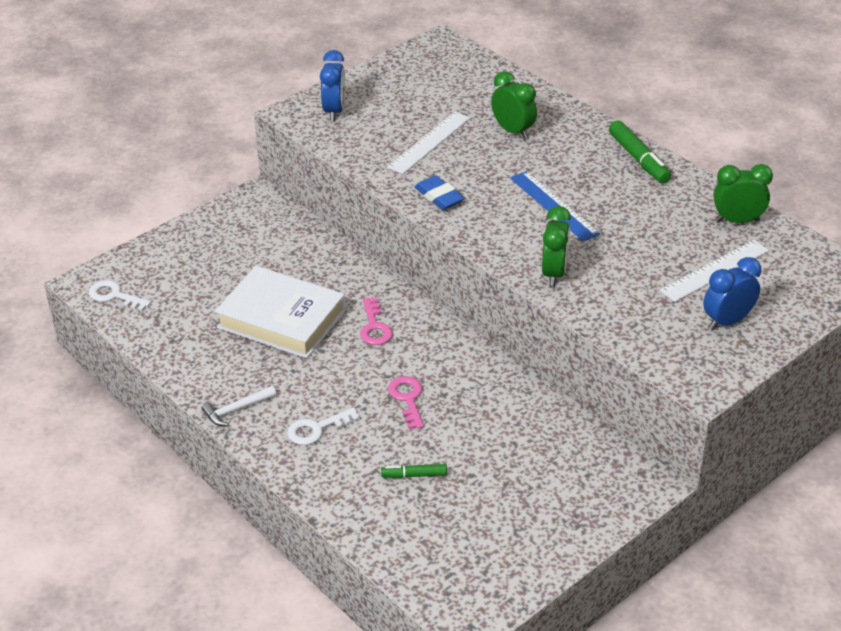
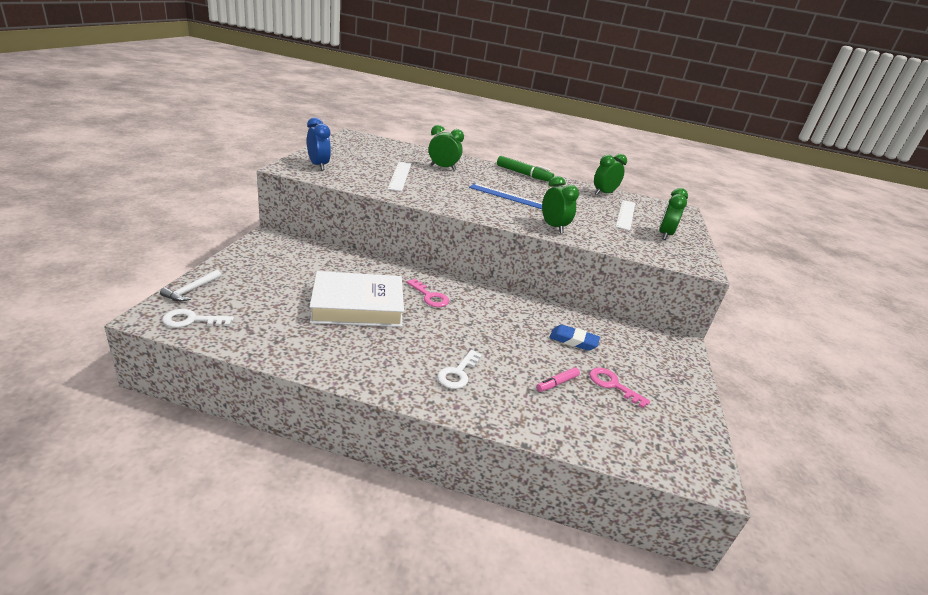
camera: 40 degrees left, 10 degrees down
white hammer [201,386,276,426] -> white hammer moved to [160,270,221,301]
green marker [381,464,447,478] -> pink marker [536,367,580,392]
pink key [388,376,424,429] -> pink key moved to [590,367,650,408]
blue eraser [415,175,465,210] -> blue eraser moved to [549,324,600,351]
blue clock [703,257,761,330] -> green clock [659,188,688,240]

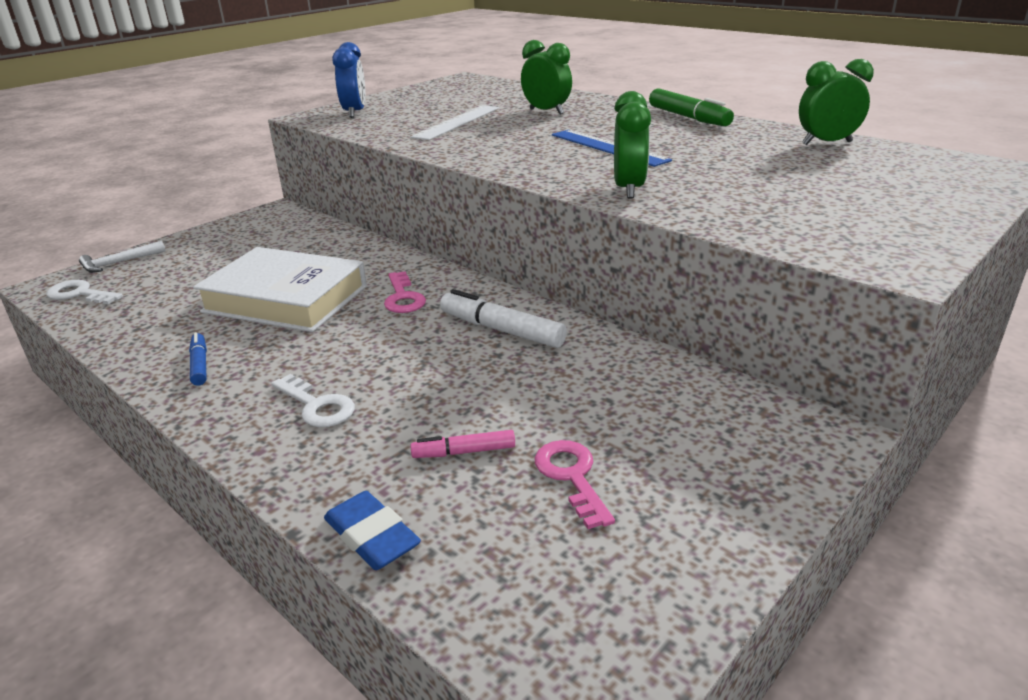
camera: 35 degrees right, 0 degrees up
white key [437,350,482,389] -> white key turned 105 degrees counterclockwise [271,374,355,427]
blue eraser [549,324,600,351] -> blue eraser moved to [324,491,421,570]
white ruler [616,200,635,231] -> none
green clock [659,188,688,240] -> none
none -> blue marker [189,332,207,386]
none -> white marker [440,289,567,348]

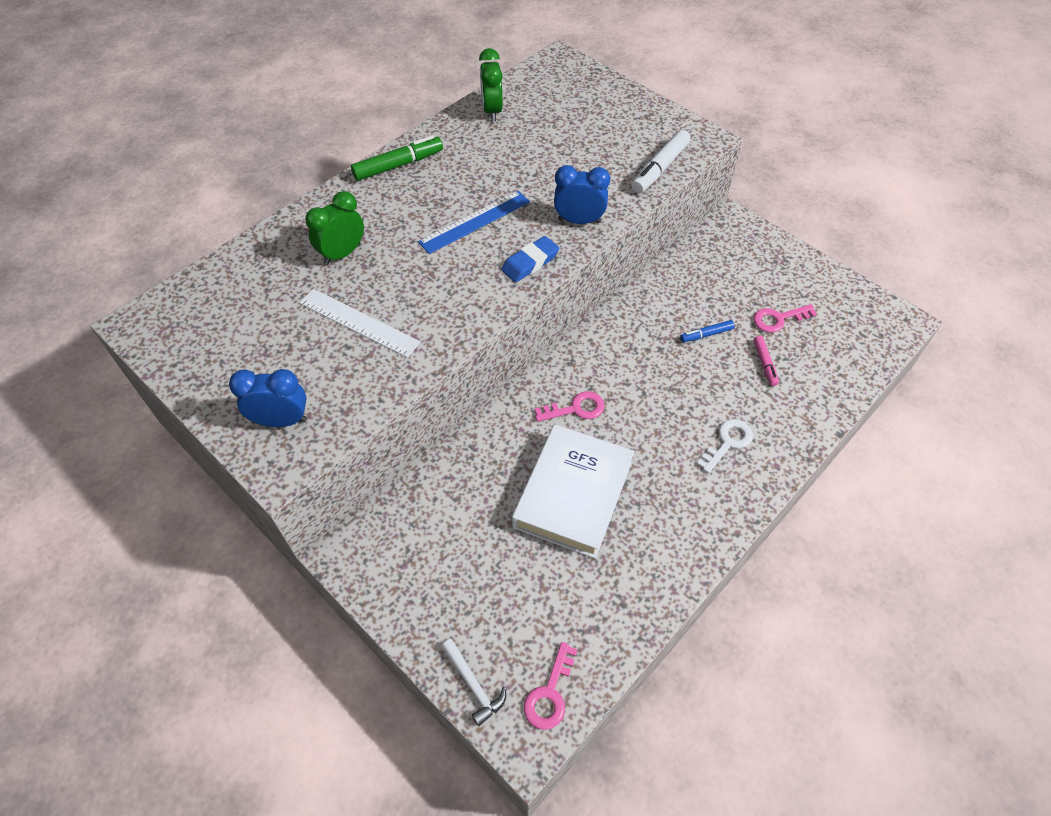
camera: 90 degrees left, 25 degrees up
white key [46,280,123,304] -> pink key [524,642,578,730]
blue marker [189,332,207,386] -> blue marker moved to [680,320,735,342]
blue eraser [324,491,421,570] -> blue eraser moved to [501,236,559,282]
white marker [440,289,567,348] -> white marker moved to [632,130,691,193]
green clock [614,91,651,199] -> blue clock [554,165,610,224]

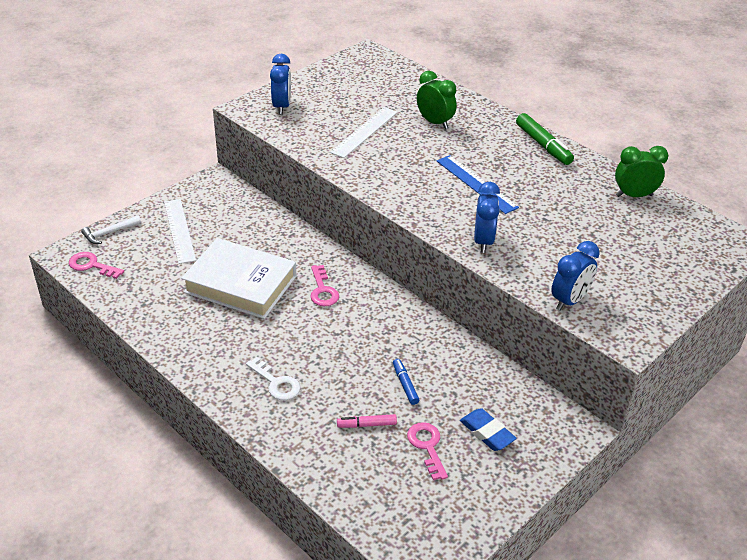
camera: 90 degrees right, 15 degrees down
blue eraser [501,236,559,282] -> blue eraser moved to [460,408,517,451]
white marker [632,130,691,193] -> blue clock [551,241,600,311]
none -> white ruler [164,199,196,264]

